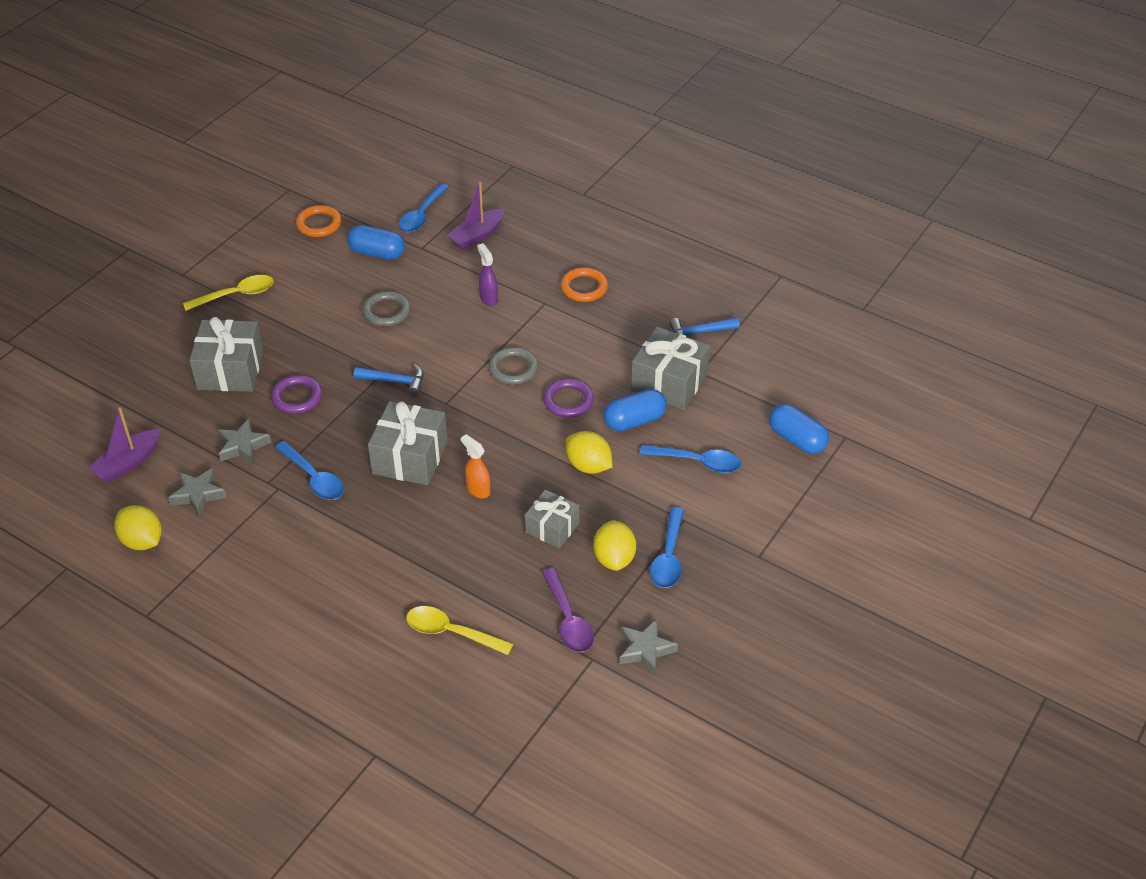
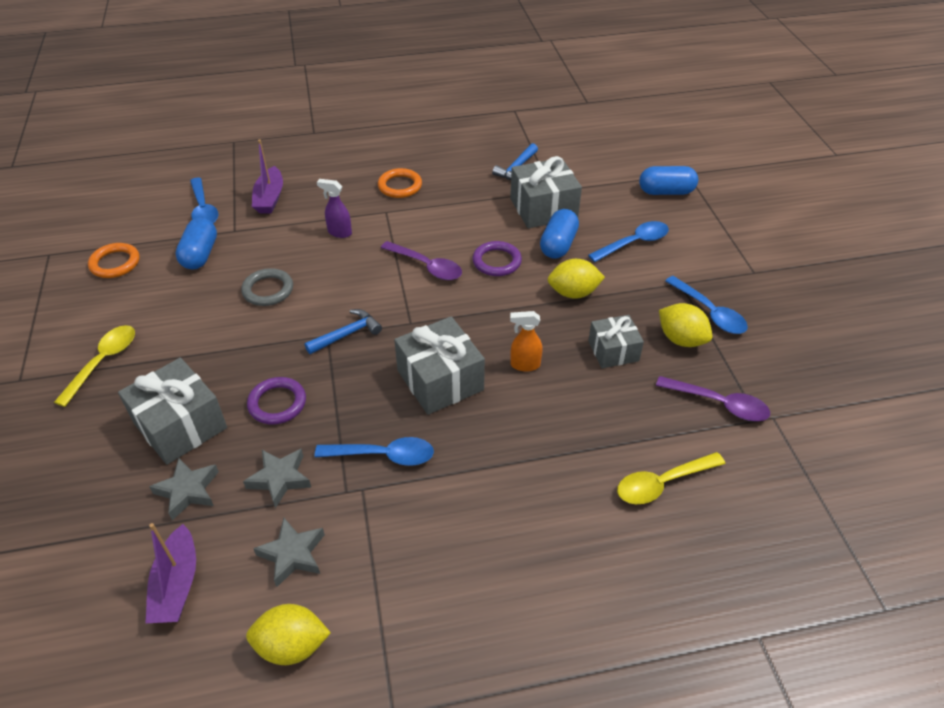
camera: 45 degrees left, 0 degrees up
blue capsule [347,225,405,260] -> blue capsule turned 60 degrees counterclockwise [176,218,217,270]
grey ring [489,347,538,385] -> purple spoon [381,241,462,280]
grey star [619,619,678,676] -> grey star moved to [149,458,219,520]

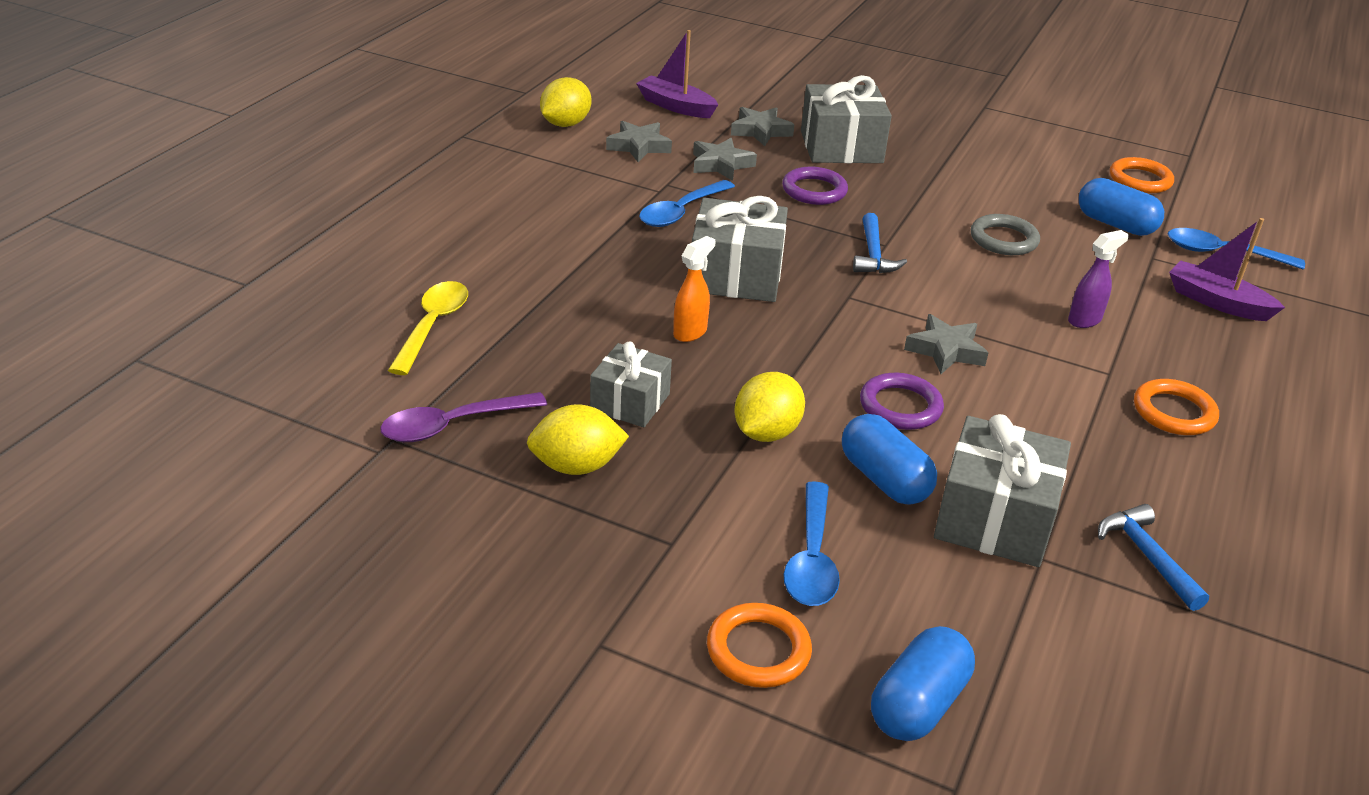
camera: 125 degrees right, 10 degrees down
yellow spoon [54,325,135,407] -> none
purple spoon [381,241,462,280] -> grey star [904,314,989,374]
blue spoon [665,276,748,334] -> none
none -> orange ring [707,603,812,688]

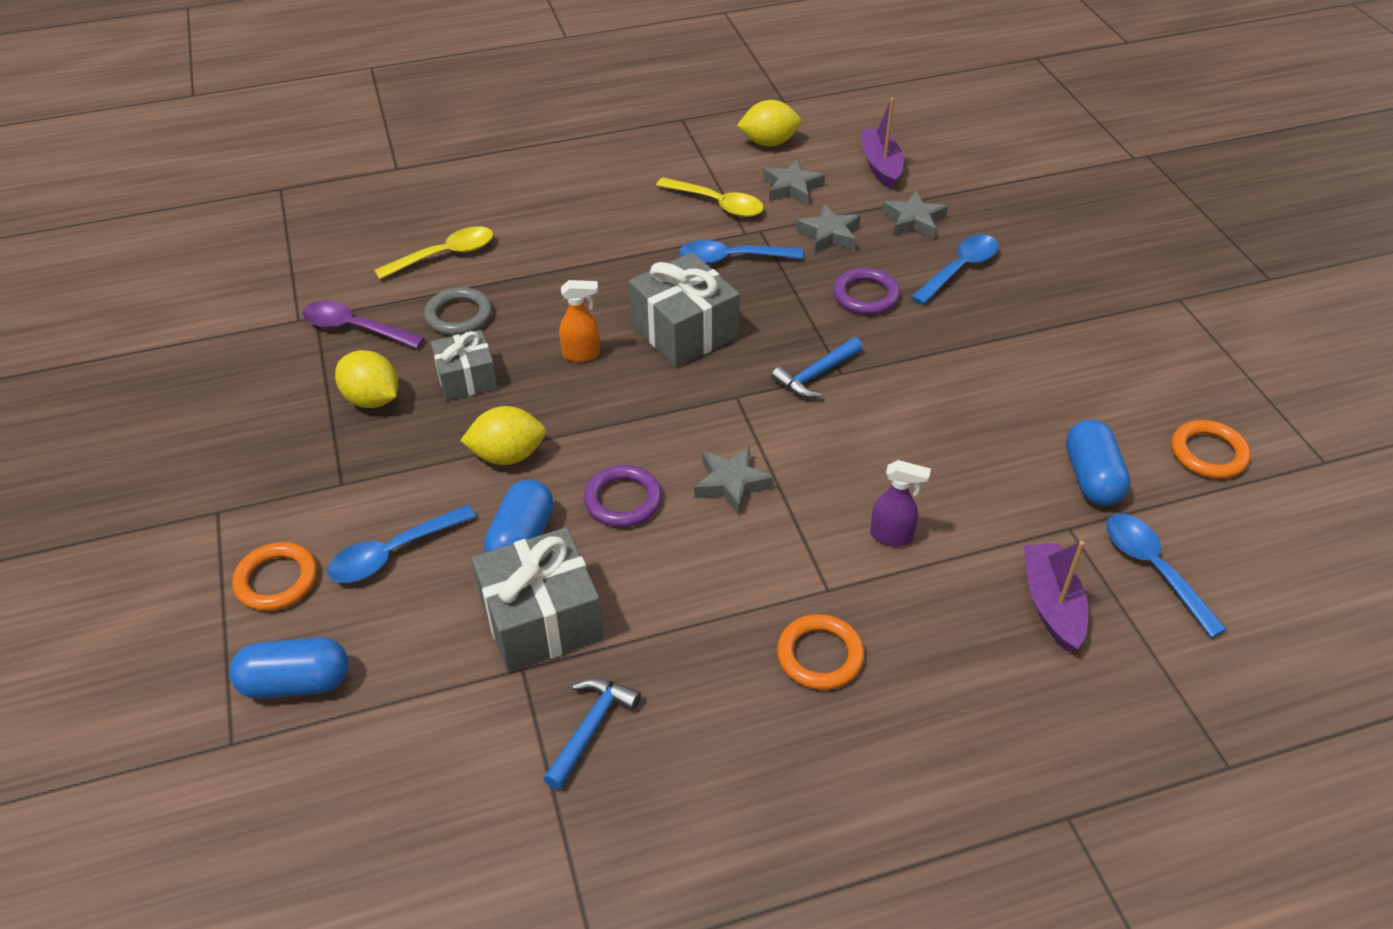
camera: 50 degrees right, 10 degrees up
grey gift [801,75,892,163] -> blue spoon [911,235,999,305]
grey ring [971,214,1040,255] -> grey ring moved to [424,287,492,336]
none -> yellow spoon [656,177,764,217]

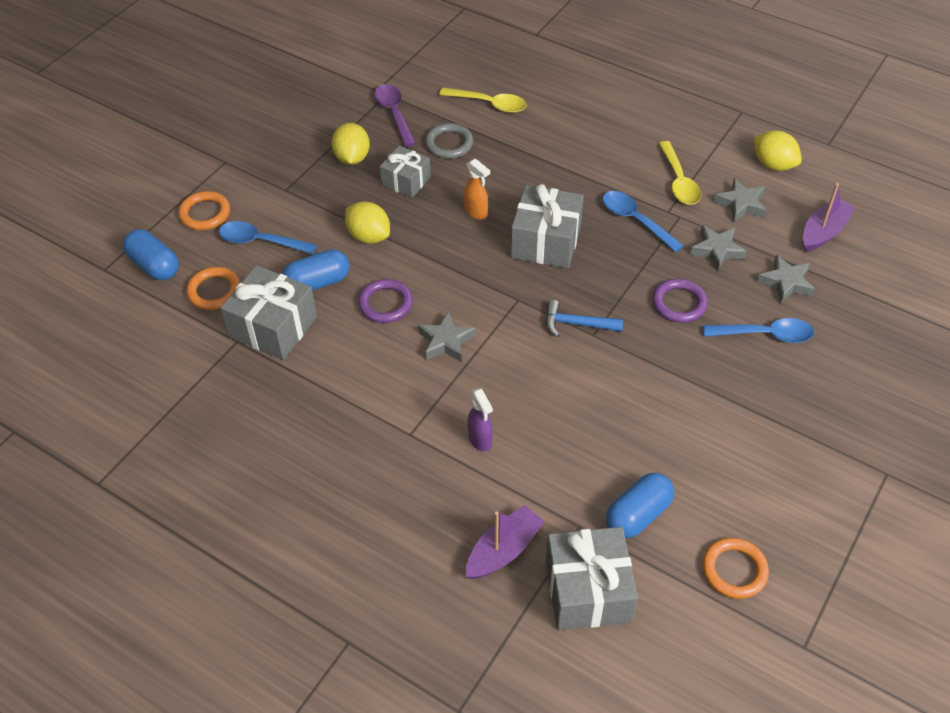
camera: 50 degrees right, 5 degrees up
blue hammer [543,678,641,790] -> none
orange ring [777,614,865,690] -> orange ring moved to [186,267,241,310]
blue spoon [1106,513,1227,638] -> grey gift [546,527,638,630]

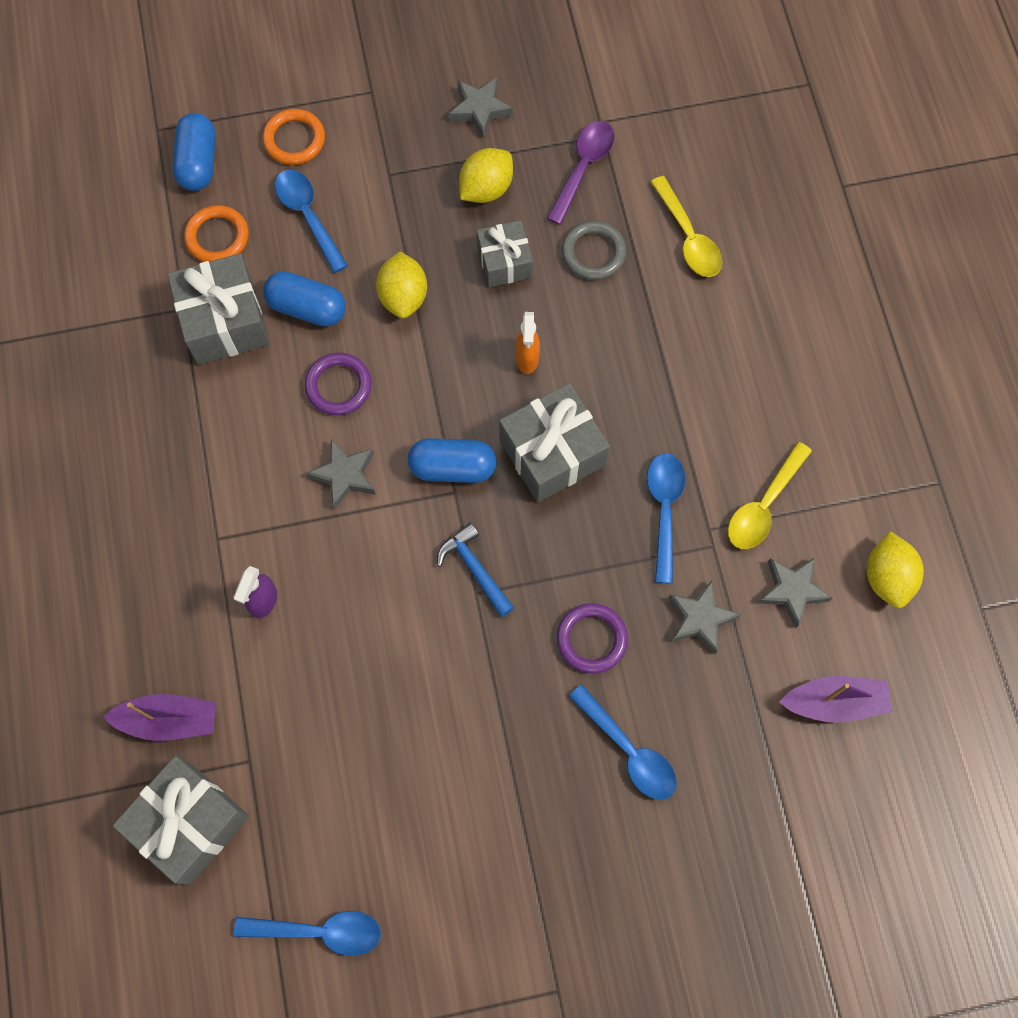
camera: 45 degrees right, 20 degrees up
blue capsule [606,473,674,538] -> blue capsule moved to [408,438,497,483]
orange ring [702,538,769,599] -> blue spoon [234,911,381,956]
grey star [757,255,815,304] -> grey star moved to [449,77,513,138]

